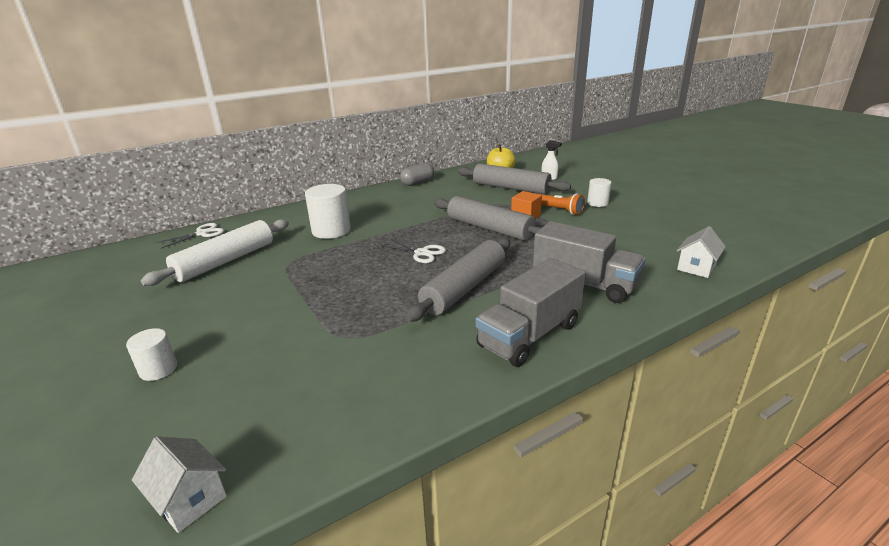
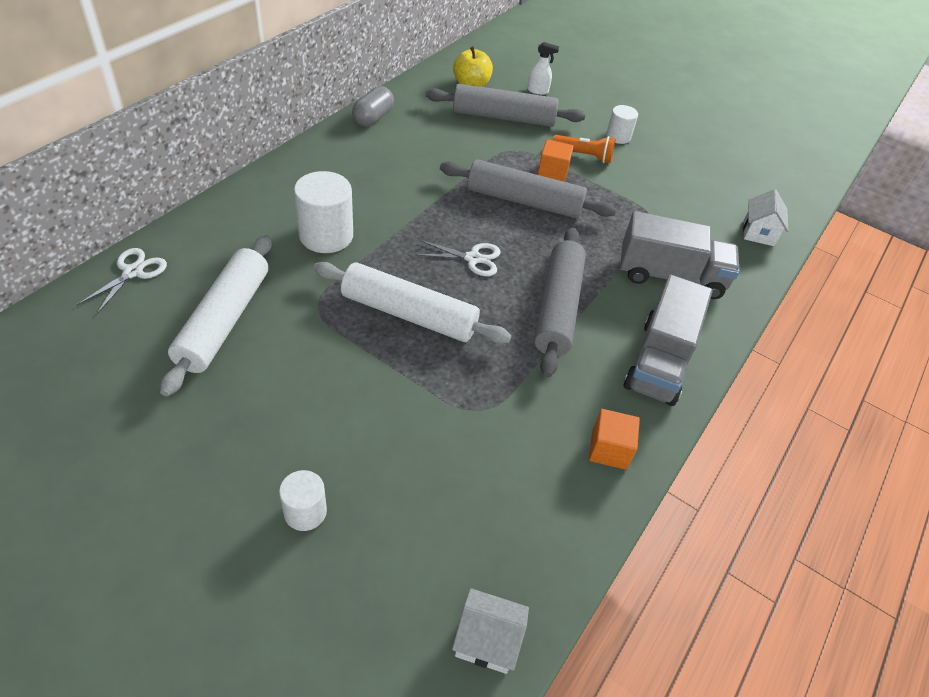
camera: 30 degrees left, 20 degrees up
none -> white rolling pin [313,262,511,344]
none -> orange cube [589,409,640,470]

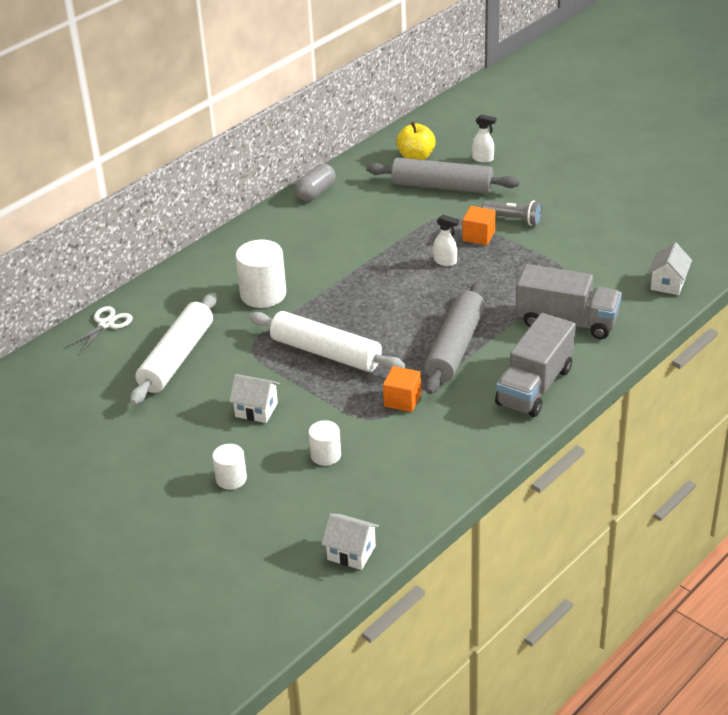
camera: 15 degrees right, 10 degrees down
white scissors [416,240,501,276] -> none
grey rolling pin [440,159,616,219] -> white spray bottle [433,215,459,266]
orange flashlight [553,135,616,163] -> grey flashlight [482,200,542,226]
orange cube [589,409,640,470] -> orange cube moved to [383,366,421,412]
white cylinder [606,105,638,144] -> white cylinder moved to [309,420,341,466]
none -> white house [229,374,280,423]

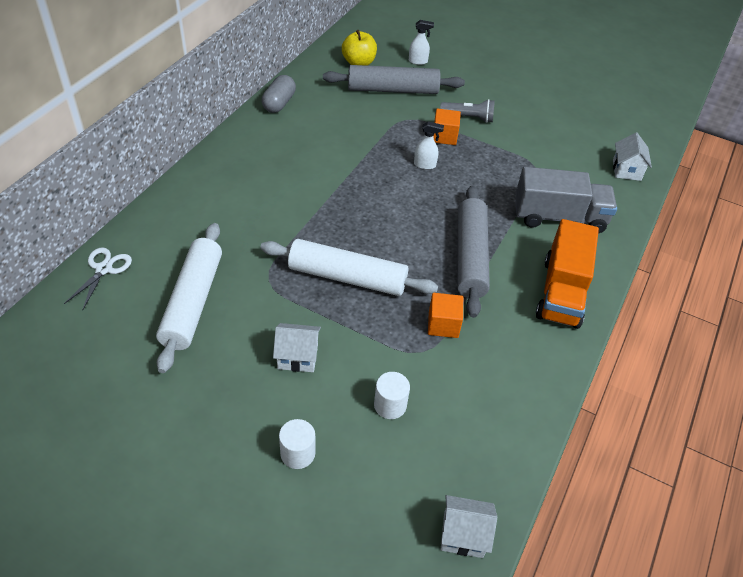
camera: 20 degrees left, 10 degrees up
white cylinder [235,240,286,308] -> none
grey truck [495,313,576,417] -> orange truck [536,219,599,329]

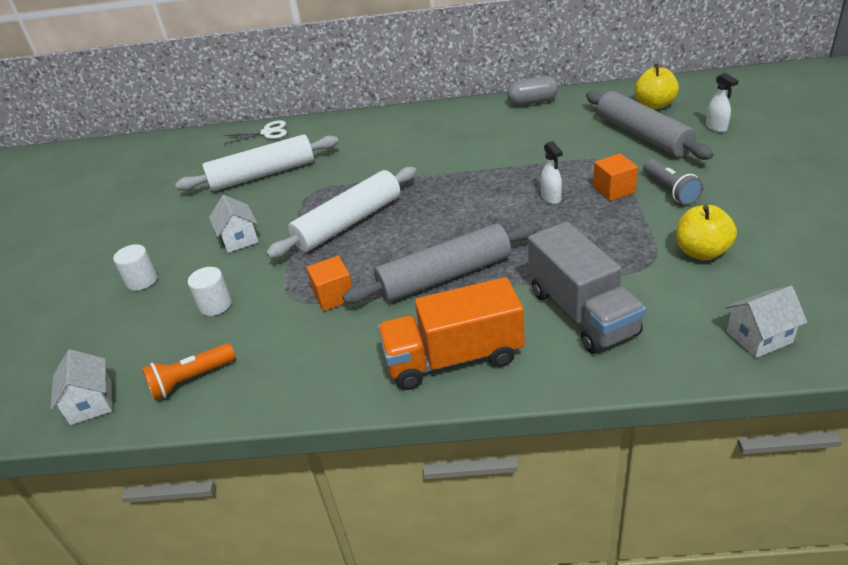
camera: 70 degrees right, 10 degrees down
white rolling pin [260,239,438,296] -> white rolling pin turned 60 degrees clockwise [266,167,417,258]
none -> orange flashlight [142,343,236,400]
none -> yellow apple [676,205,737,260]

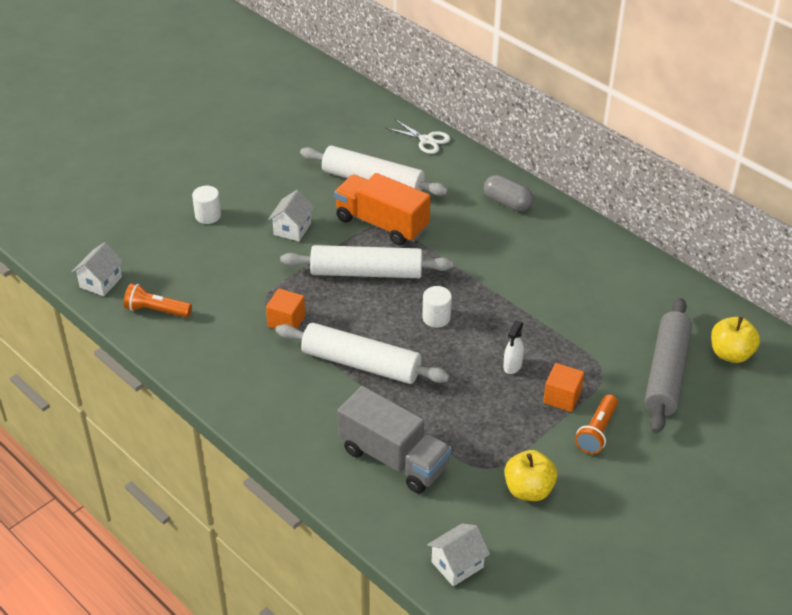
camera: 40 degrees right, 5 degrees up
white cylinder [188,267,232,316] -> white cylinder moved to [422,286,452,328]
grey rolling pin [342,223,537,304] -> white rolling pin [275,323,449,384]
orange truck [377,277,525,390] -> orange truck moved to [334,173,430,245]
grey capsule [507,76,558,106] -> grey capsule moved to [484,175,533,212]
grey truck [528,222,646,354] -> grey truck turned 75 degrees counterclockwise [337,386,452,494]
grey flashlight [643,159,703,205] -> orange flashlight [575,394,618,454]
white spray bottle [706,73,739,132] -> none
white house [725,286,807,358] -> white house turned 60 degrees counterclockwise [427,523,490,586]

